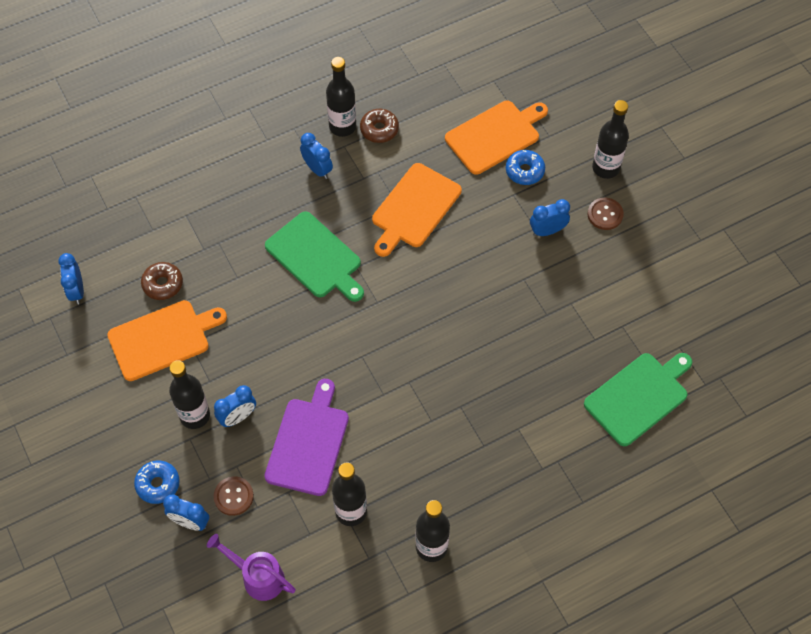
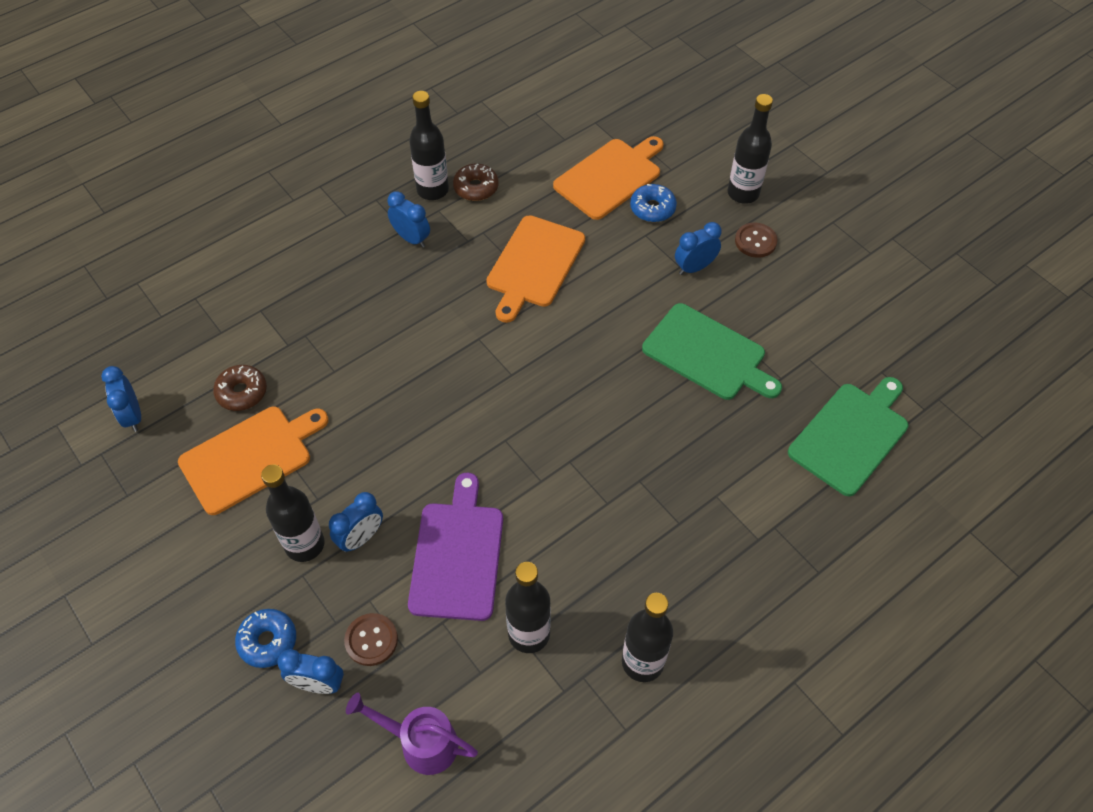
camera: 10 degrees left, 5 degrees down
green cutting board [265,211,364,302] -> green cutting board moved to [642,303,782,400]

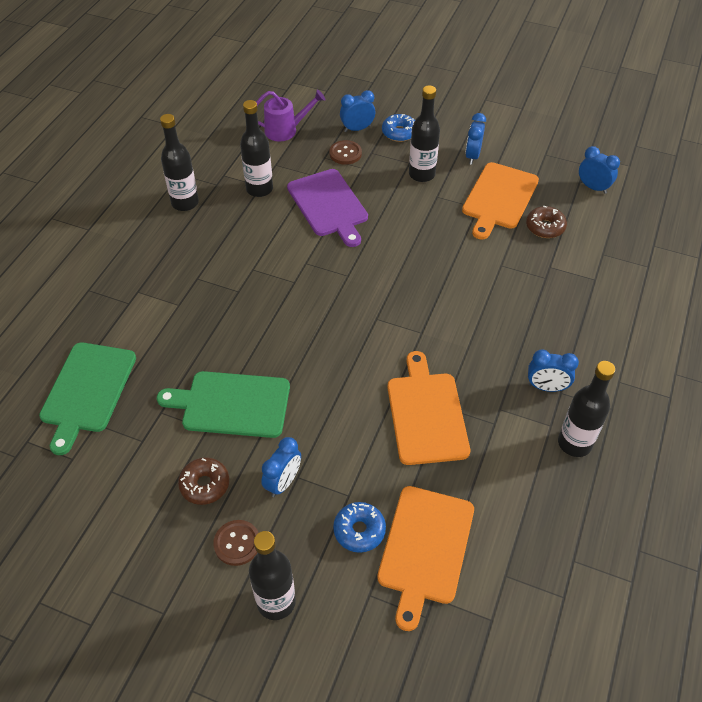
camera: 150 degrees right, 5 degrees down
blue clock [329,492,383,553] -> blue clock moved to [465,113,486,164]
brown donut [453,164,499,201] -> brown donut moved to [178,457,229,505]

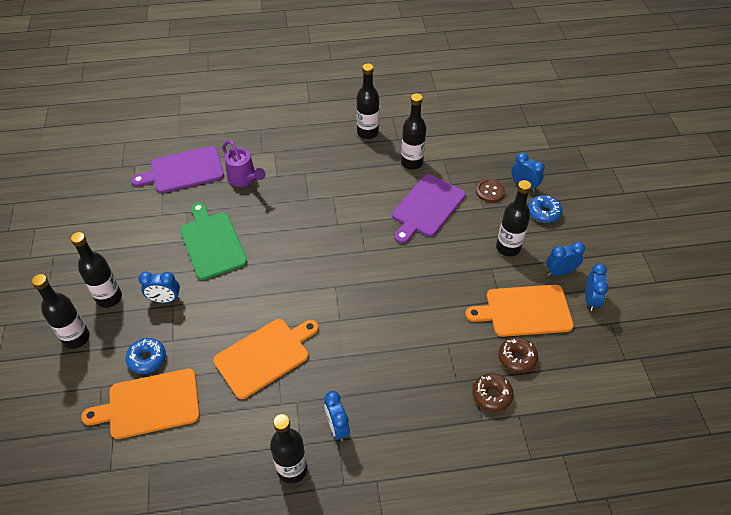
camera: 60 degrees right, 0 degrees up
green cutting board [39,342,136,455] -> purple cutting board [131,146,224,193]
brown donut [178,457,229,505] -> brown donut moved to [472,373,514,412]
brown button [213,520,259,566] -> black bottle [71,232,122,308]
purple watering can [256,90,326,141] -> purple watering can moved to [222,140,265,187]
blue clock [579,146,620,194] -> blue clock moved to [585,263,609,311]

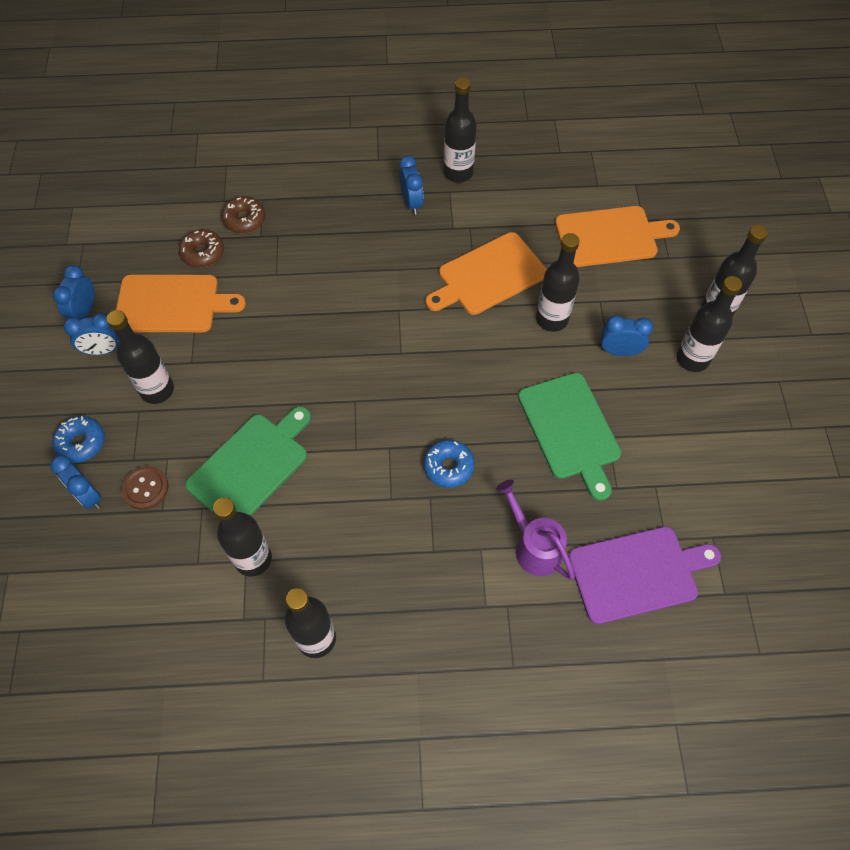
camera: 175 degrees left, 10 degrees up
blue donut [125,338,166,374] -> blue donut moved to [423,440,475,488]
purple cutting board [392,174,466,244] -> green cutting board [185,406,311,516]
none -> black bottle [536,233,580,332]

